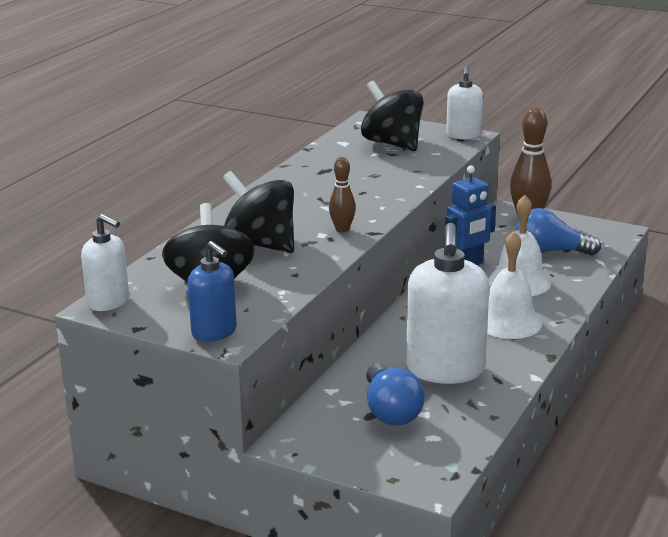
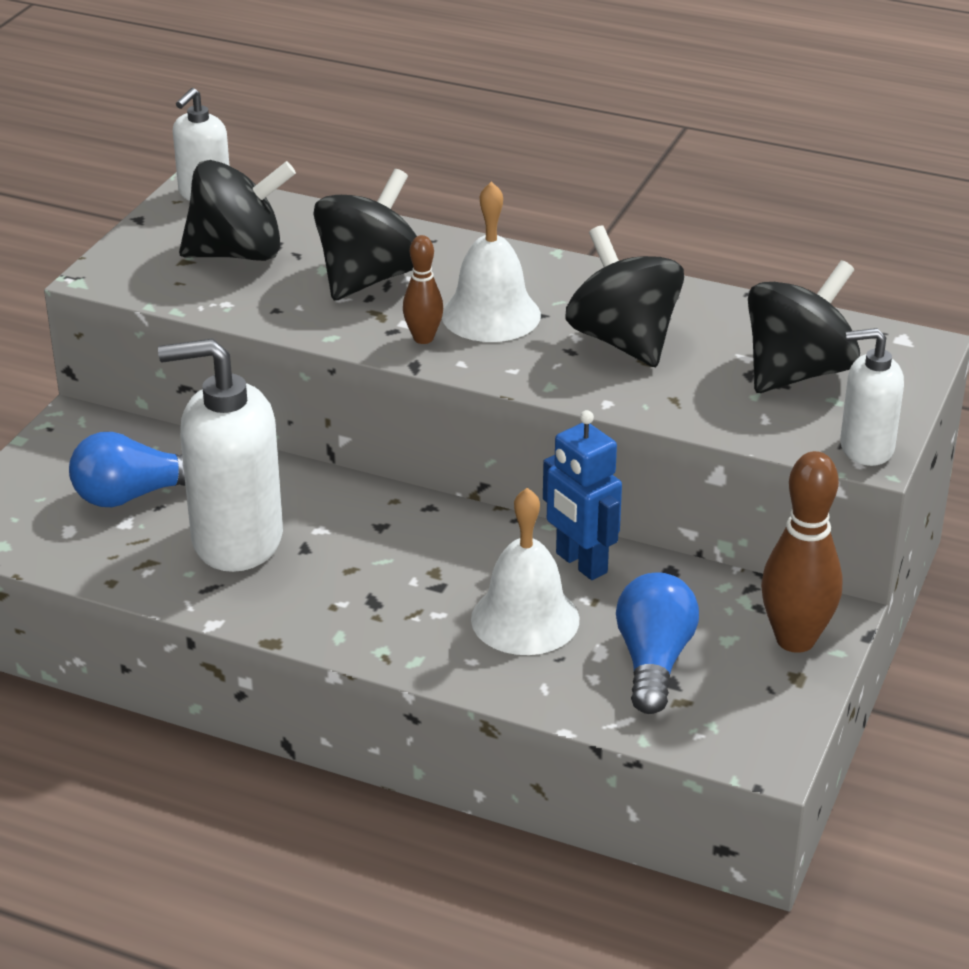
camera: 85 degrees right, 10 degrees up
blue soap dispenser [188,241,237,342] -> none
white bell [487,231,542,339] -> white bell moved to [442,181,541,342]
none -> black spinning top [566,225,684,367]

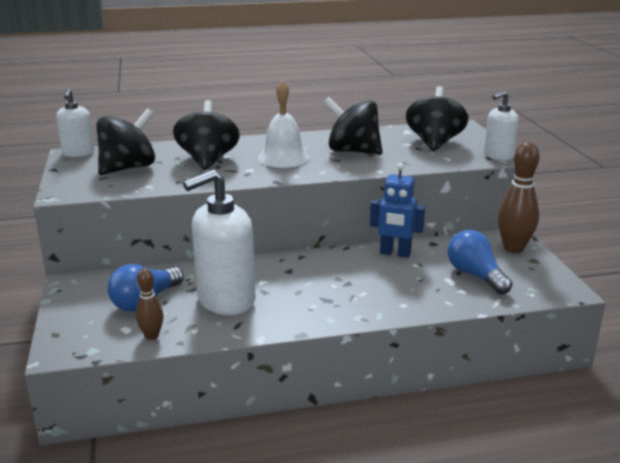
camera: 35 degrees left, 10 degrees down
brown bowling pin [403,235,443,344] -> brown bowling pin moved to [136,268,163,340]
white bell [471,488,579,655] -> none

